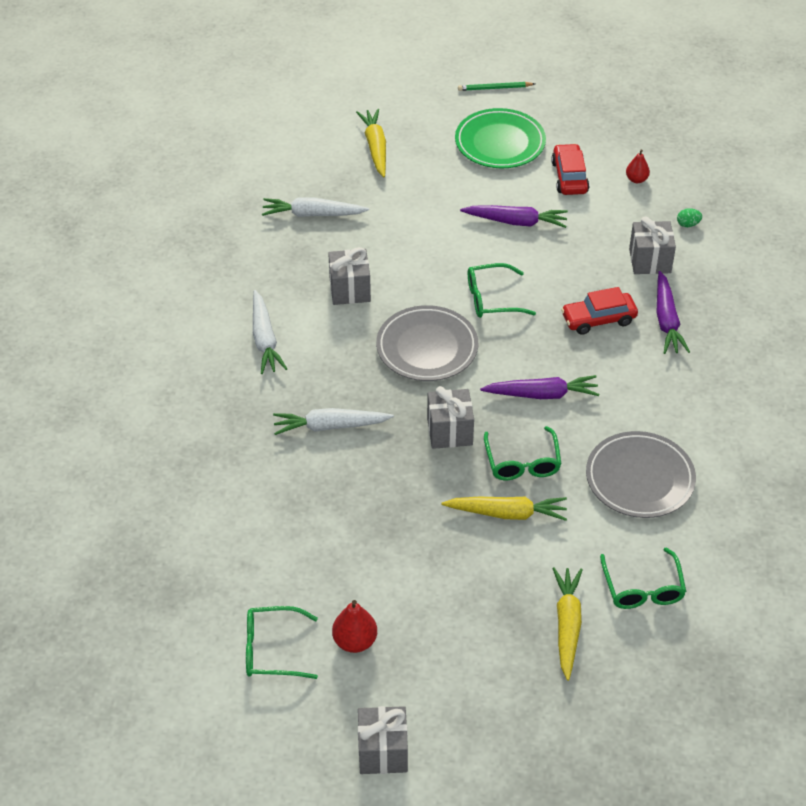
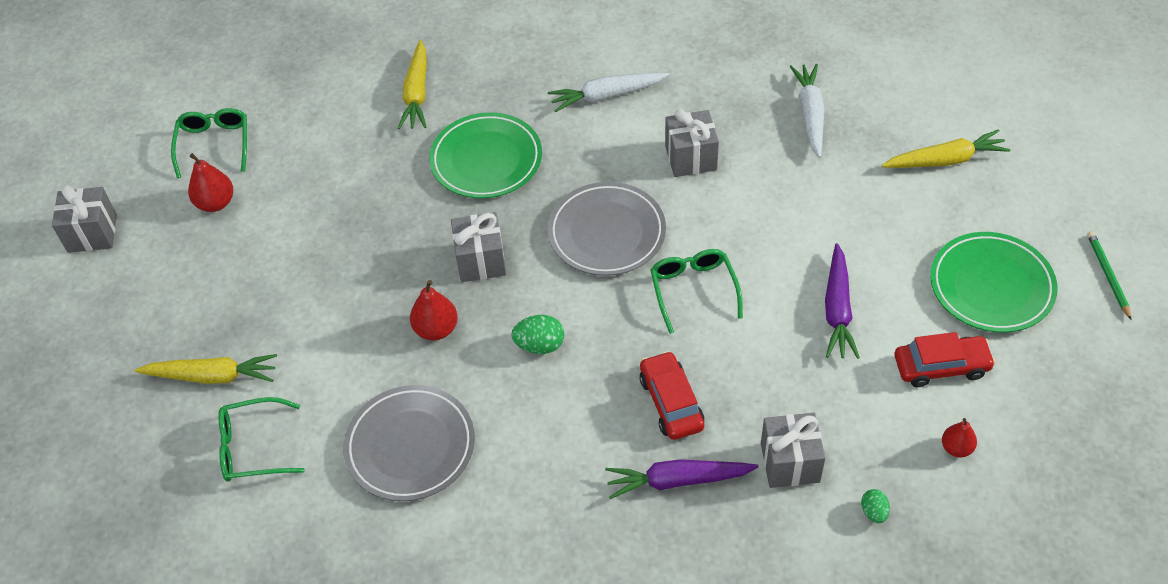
camera: 90 degrees right, 5 degrees up
white carrot [273,408,394,435] -> green plate [429,112,542,199]
yellow carrot [442,497,567,521] -> yellow carrot moved to [398,40,427,129]
purple carrot [480,375,599,399] -> green egg [511,315,565,354]
green glasses [484,426,561,480] -> red pear [410,280,458,340]

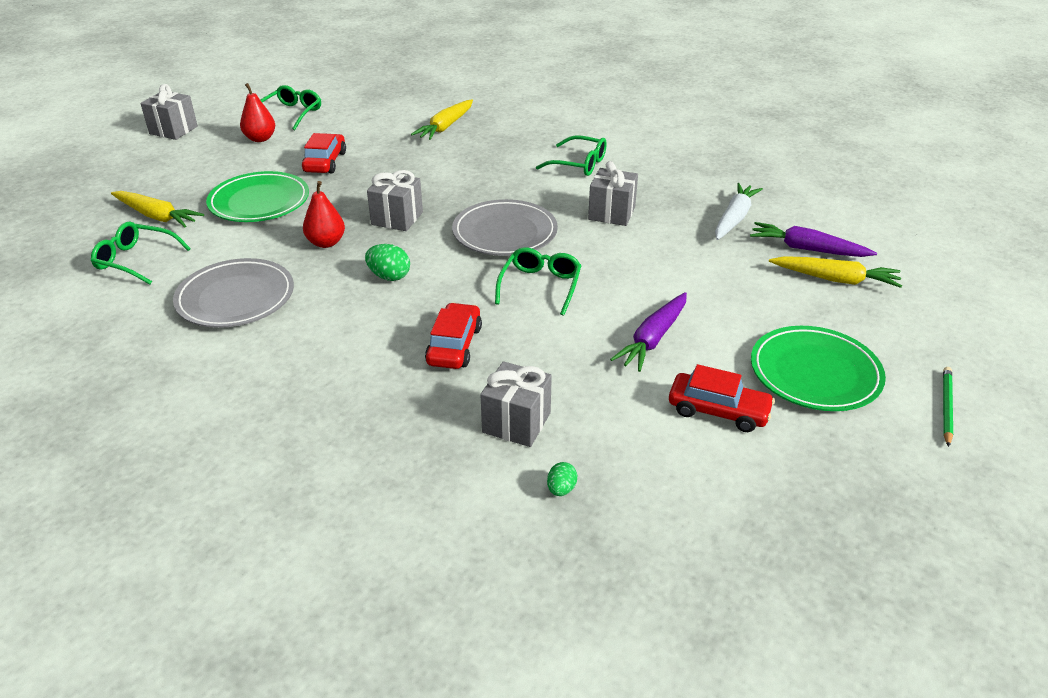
camera: 25 degrees right, 15 degrees down
green plate [429,112,542,199] -> green plate moved to [206,171,309,222]
white carrot [548,73,669,112] -> green glasses [536,135,607,176]
purple carrot [605,459,758,499] -> purple carrot moved to [750,222,877,257]
red pear [942,418,977,457] -> none
none -> red car [302,133,346,173]

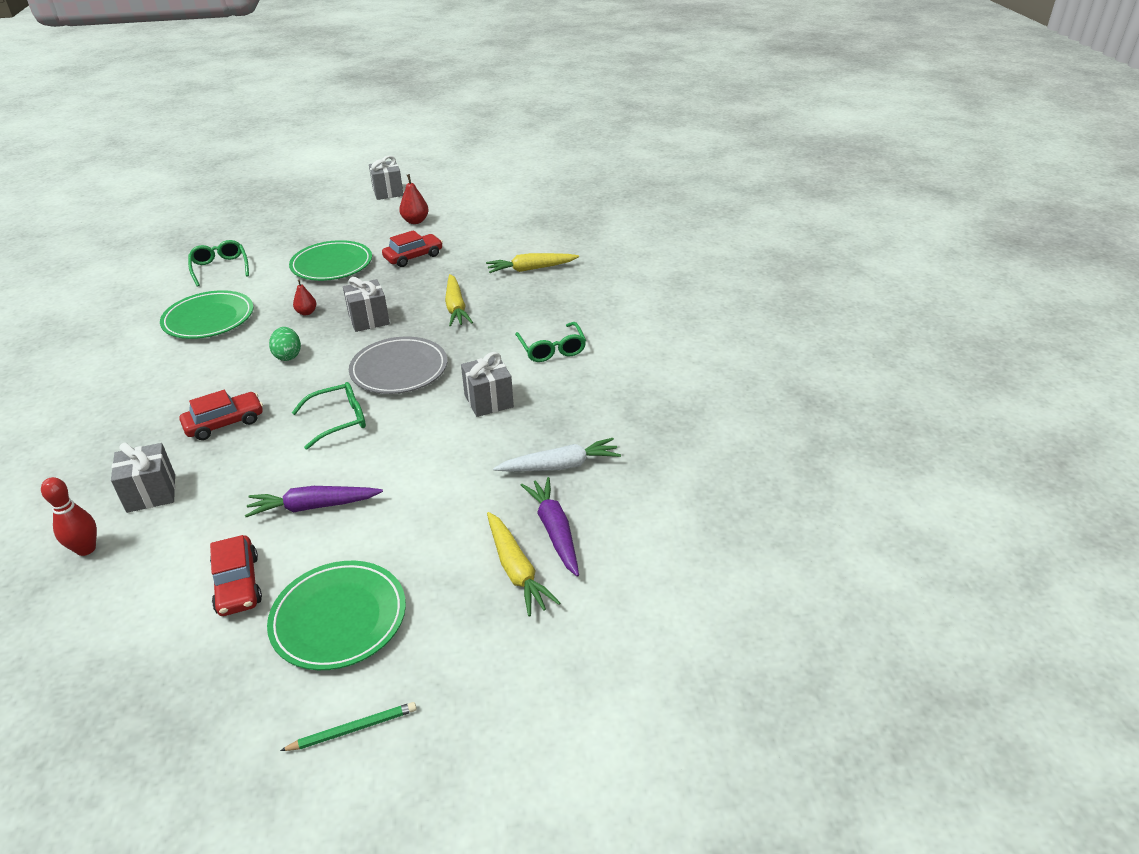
camera: 50 degrees right, 0 degrees up
yellow carrot [111,191,204,227] -> yellow carrot moved to [445,274,473,327]
grey plate [173,258,294,328] -> green plate [160,290,253,339]
green glasses [260,85,321,130] -> none
red pear [303,181,345,248] -> red pear [293,280,317,315], size x0.67
green egg [547,462,577,496] -> red bowling pin [41,477,97,556]

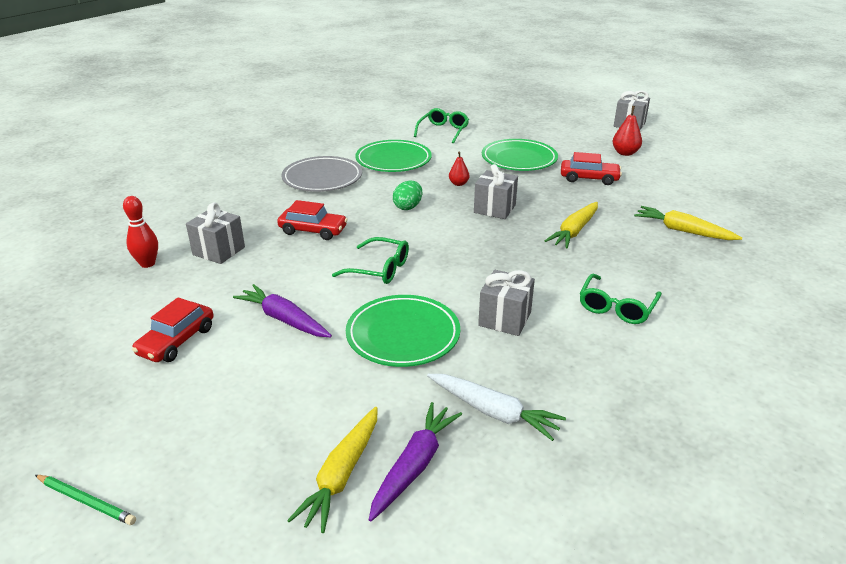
camera: 45 degrees right, 5 degrees down
green plate [267,561,406,670] -> green plate moved to [346,295,460,367]
grey plate [349,337,447,394] -> grey plate moved to [281,156,362,192]

